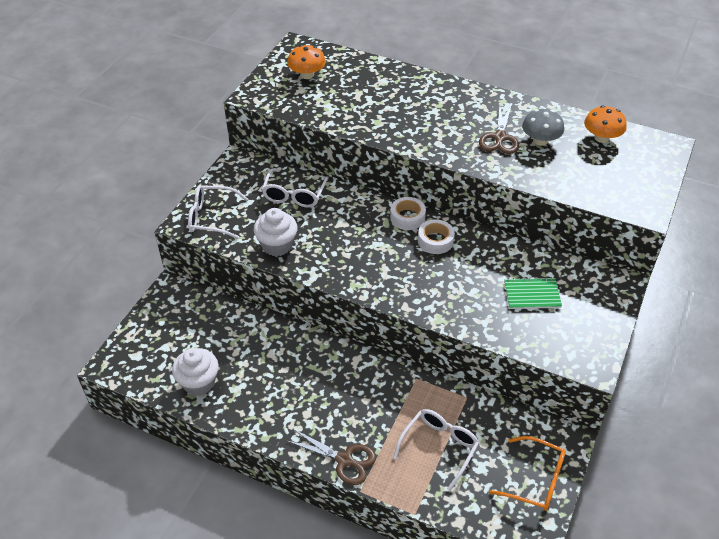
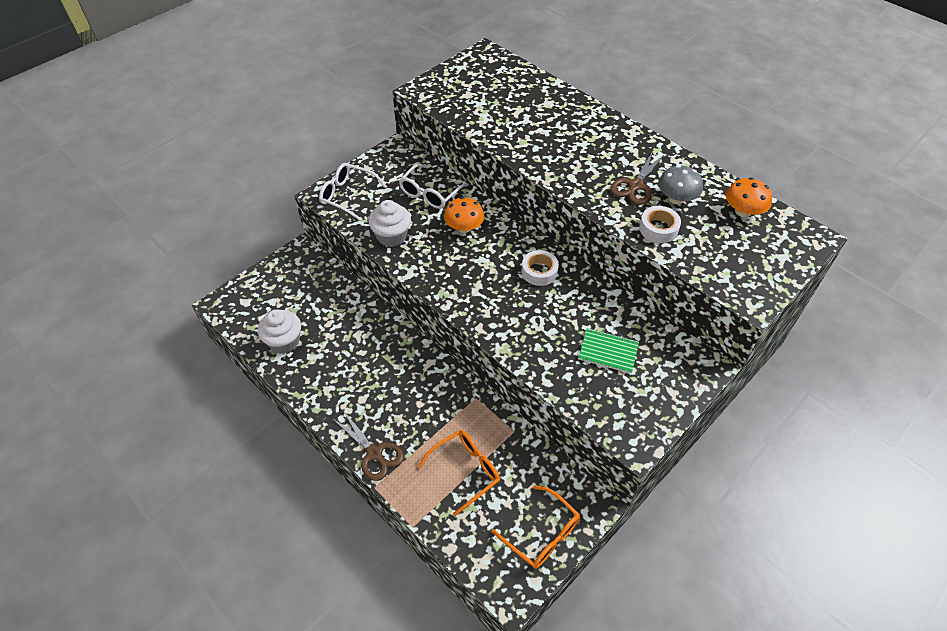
camera: 20 degrees right, 5 degrees up
orange mushroom [287,45,326,79] -> orange mushroom moved to [444,197,484,233]
white tape [390,197,426,230] -> white tape moved to [639,206,681,243]
white glasses [393,409,479,491] -> orange glasses [418,430,500,516]

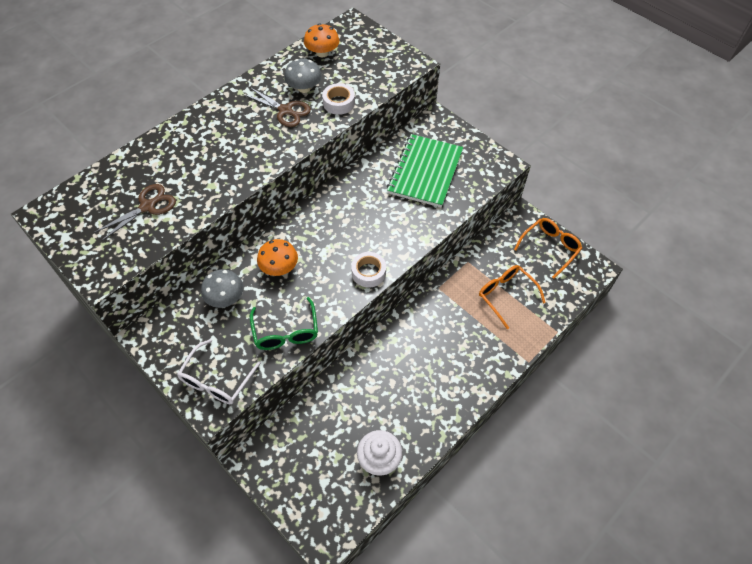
camera: 90 degrees left, 5 degrees up
brown scissors [332,409,404,481] -> brown scissors moved to [94,184,176,241]
white cupcake [368,200,411,247] -> green glasses [250,297,318,350]
white glasses [399,164,469,209] -> grey mushroom [201,269,244,308]
white tape [522,250,559,286] -> white tape moved to [351,252,386,288]
green notebook [578,328,639,374] -> green notebook [387,134,463,208], size x1.86

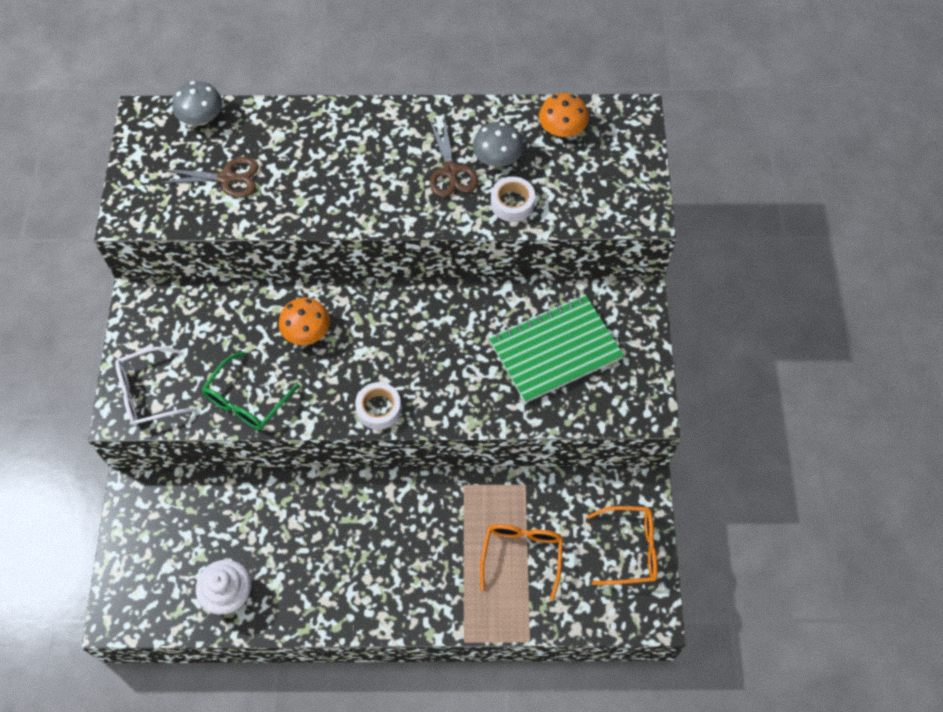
camera: 45 degrees right, 5 degrees up
grey mushroom [201,269,244,308] -> grey mushroom moved to [173,81,222,125]

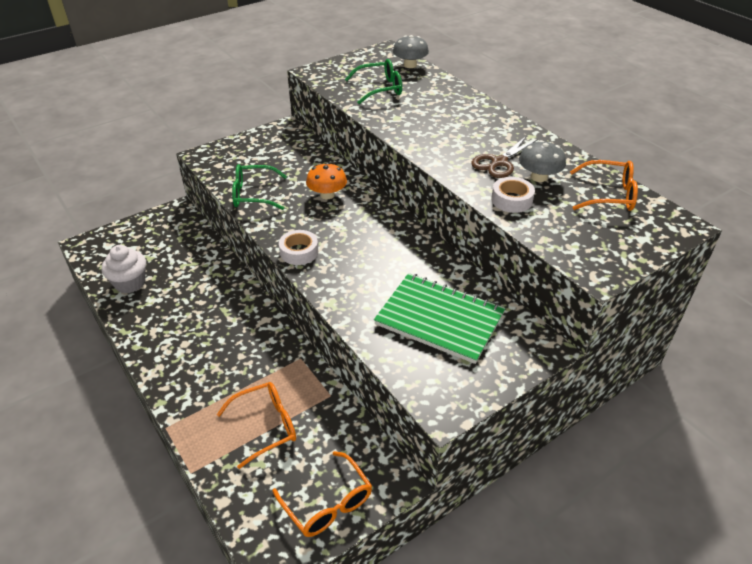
camera: 55 degrees right, 20 degrees down
white glasses [115,347,197,426] -> none
brown scissors [158,157,259,198] -> green glasses [345,59,402,104]
orange mushroom [539,93,589,137] -> orange glasses [570,160,638,211]

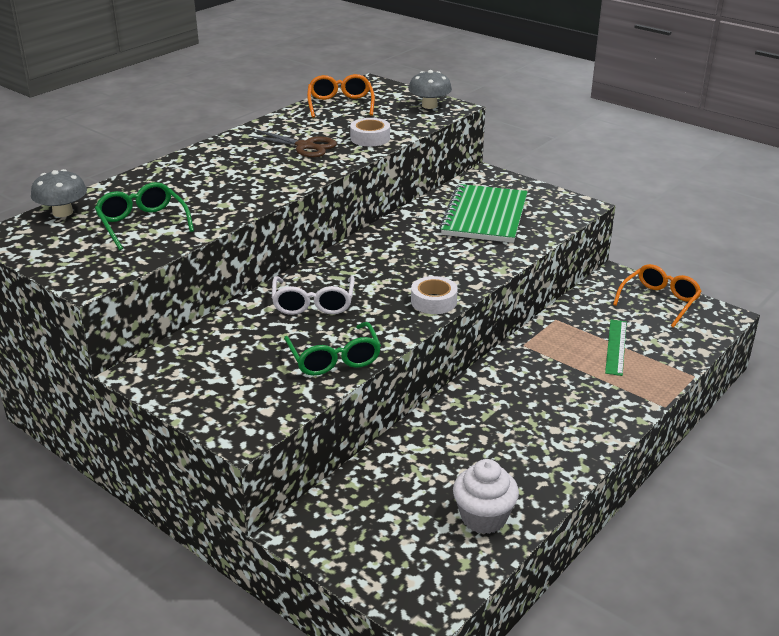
camera: 105 degrees left, 10 degrees down
orange glasses [217,382,296,469] -> green ruler [605,320,627,376]
orange mushroom [306,163,347,199] -> white glasses [272,276,355,315]
grey mushroom [519,140,566,182] -> grey mushroom moved to [408,70,452,109]

